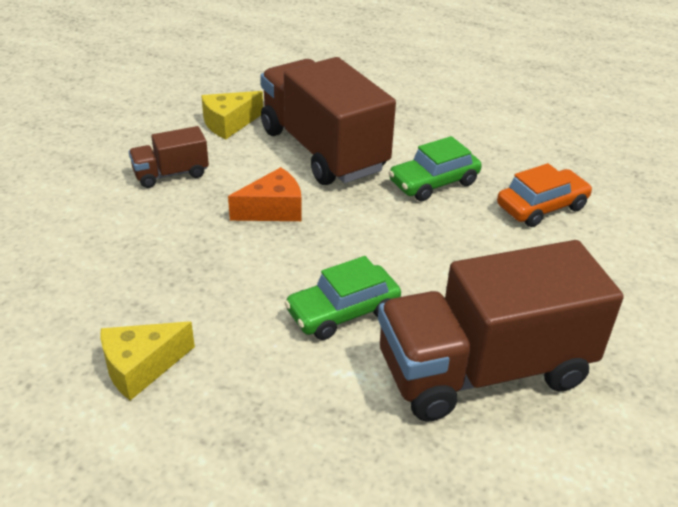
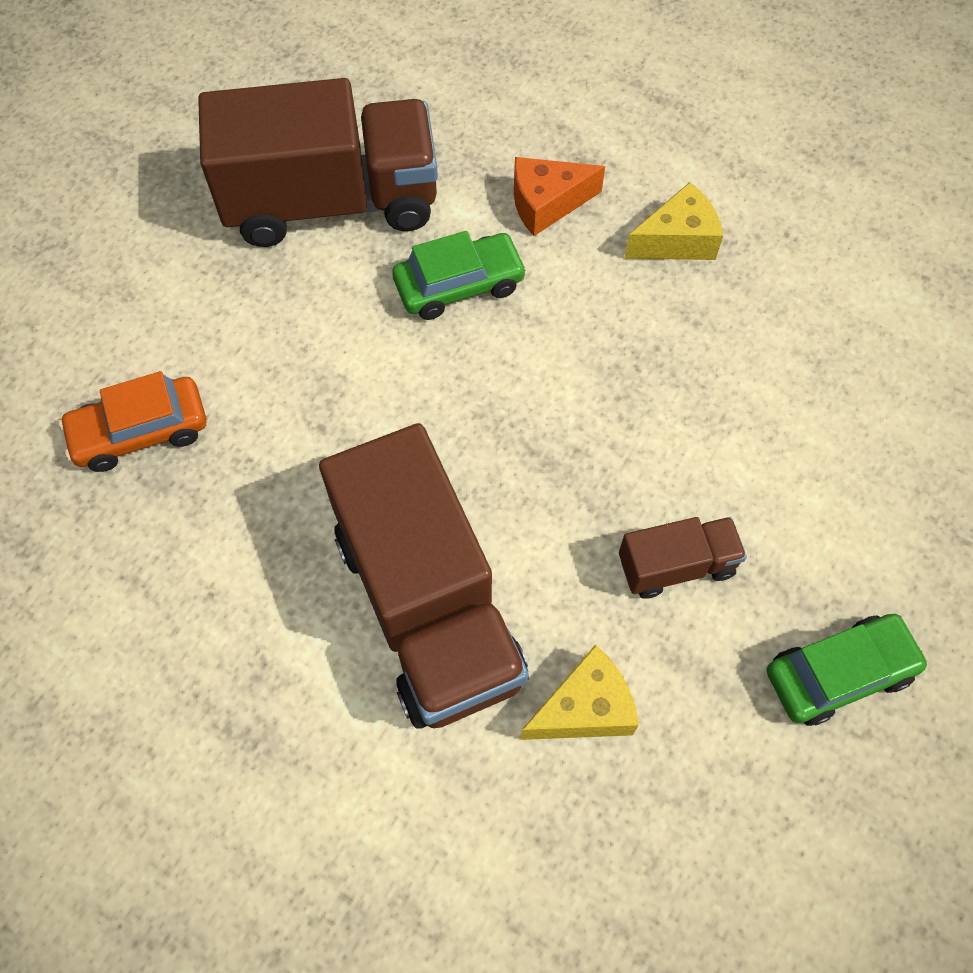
camera: 170 degrees left, 25 degrees up
orange cheese [228,167,302,221] -> orange cheese moved to [514,157,605,236]
green car [389,136,482,201] -> green car moved to [767,614,929,726]

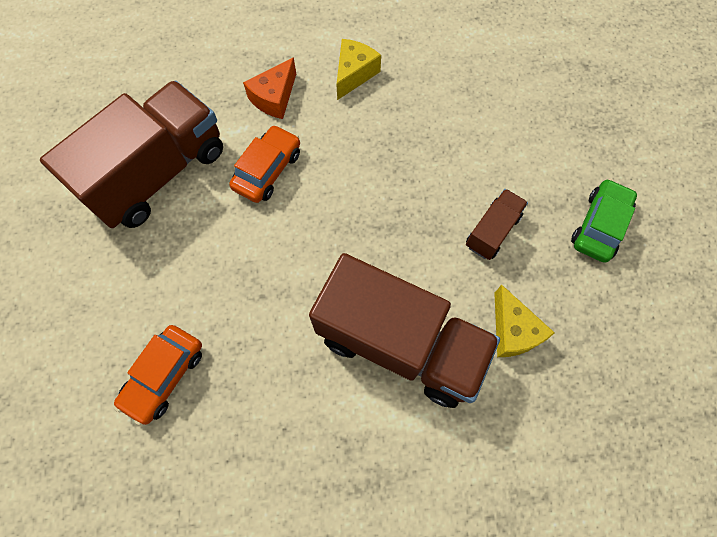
camera: 40 degrees left, 5 degrees up
green car [392,231,527,320] -> orange car [229,125,300,203]
yellow cheese [520,644,639,740] -> yellow cheese turned 135 degrees clockwise [494,284,555,357]

